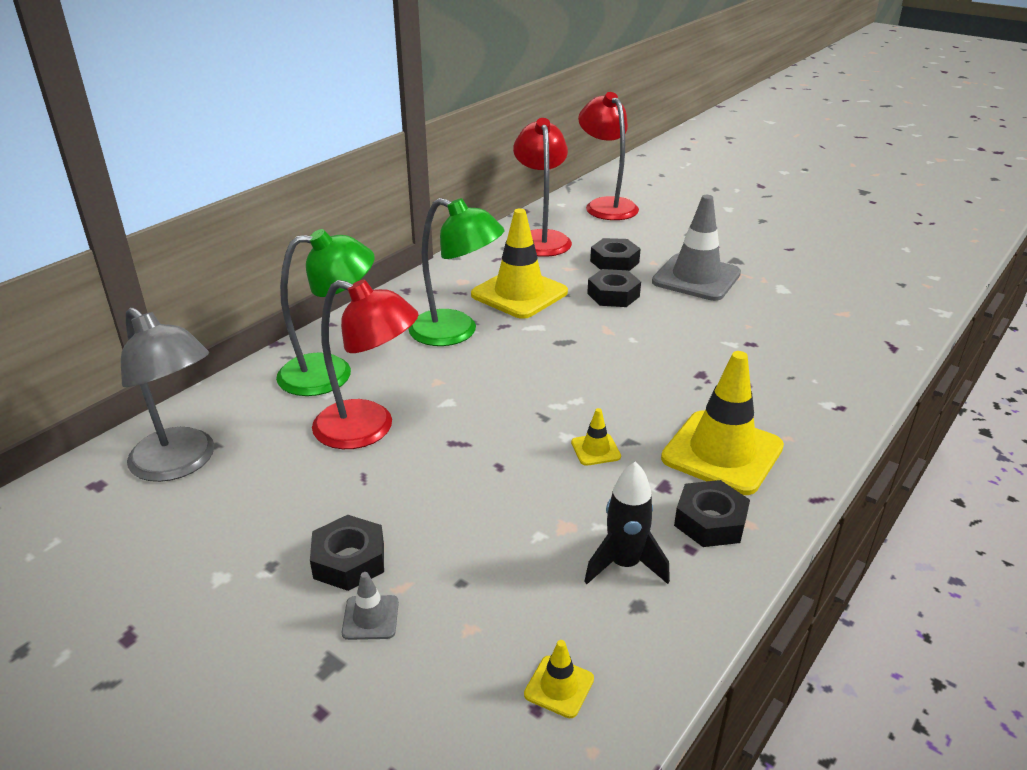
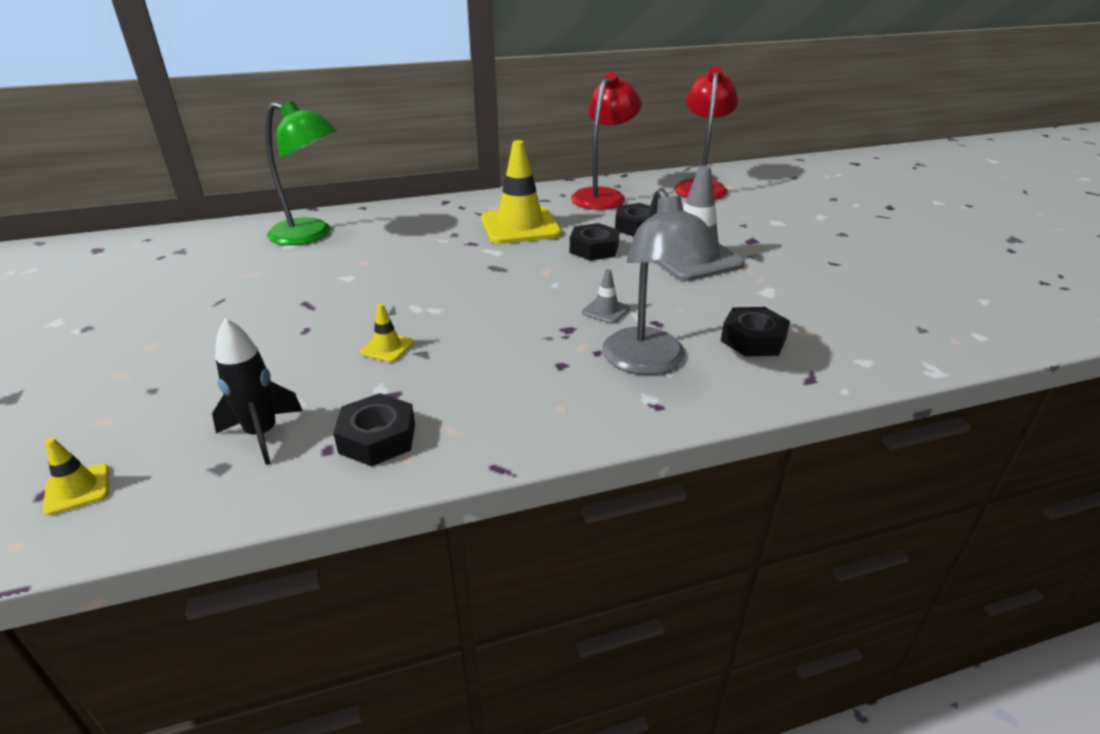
camera: 35 degrees right, 0 degrees up
grey lamp [121,307,214,482] -> grey lamp moved to [602,188,720,375]
black nut [310,515,384,591] -> black nut moved to [721,307,790,357]
red lamp [312,279,418,449] -> none
grey traffic cone [342,572,399,640] -> grey traffic cone moved to [582,269,630,324]
green lamp [408,198,505,346] -> none
yellow traffic cone [661,351,784,495] -> none

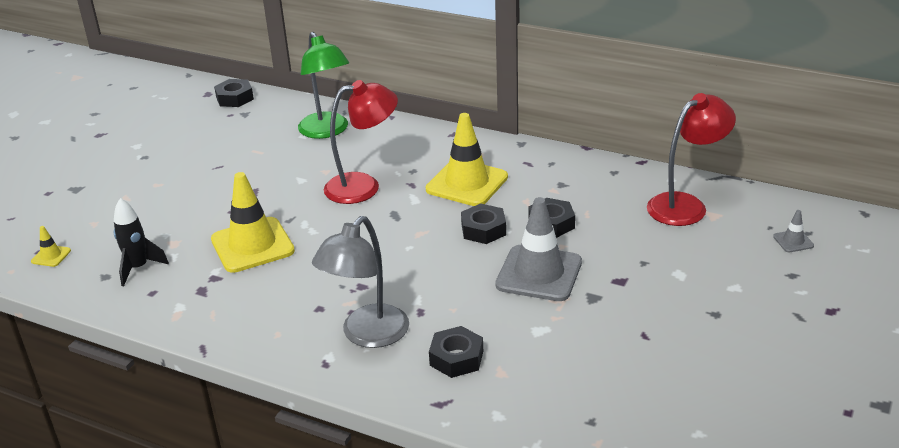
camera: 45 degrees right, 0 degrees up
black nut [333,393,415,466] -> black nut moved to [214,79,254,107]
yellow traffic cone [360,303,414,362] -> yellow traffic cone [211,172,295,273], size x2.33
red lamp [571,73,642,210] -> red lamp moved to [324,80,398,204]
grey traffic cone [582,269,630,324] -> grey traffic cone moved to [773,210,814,252]

